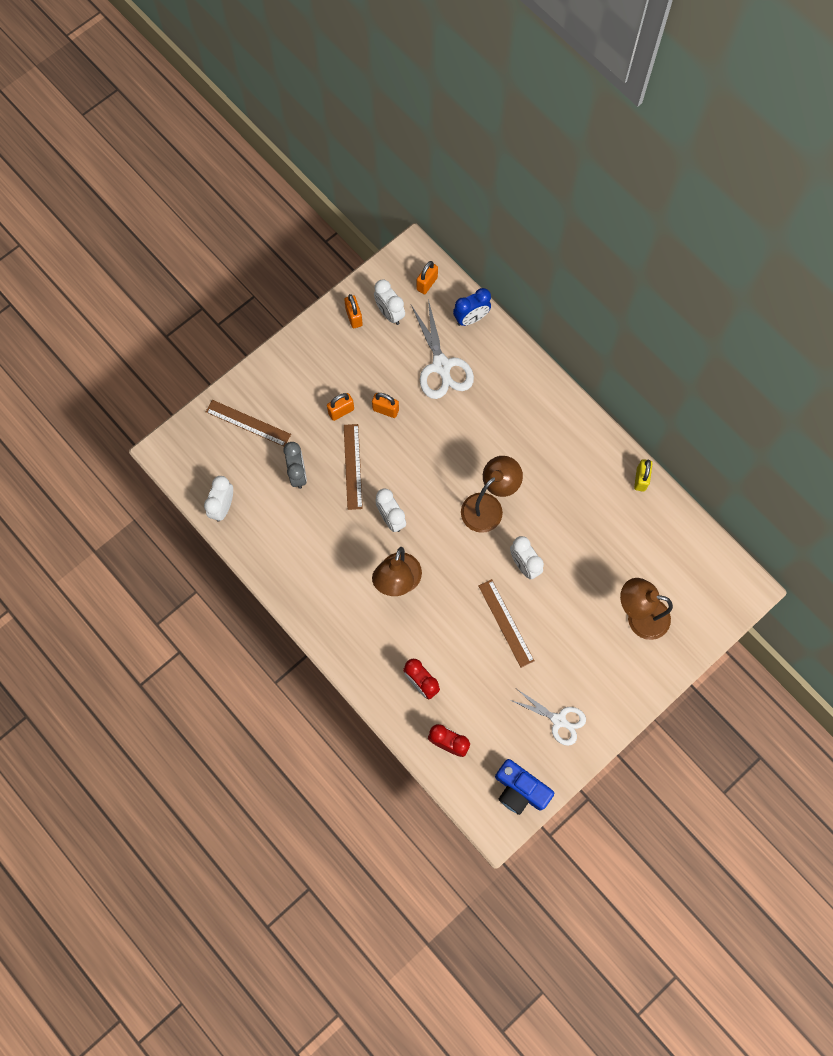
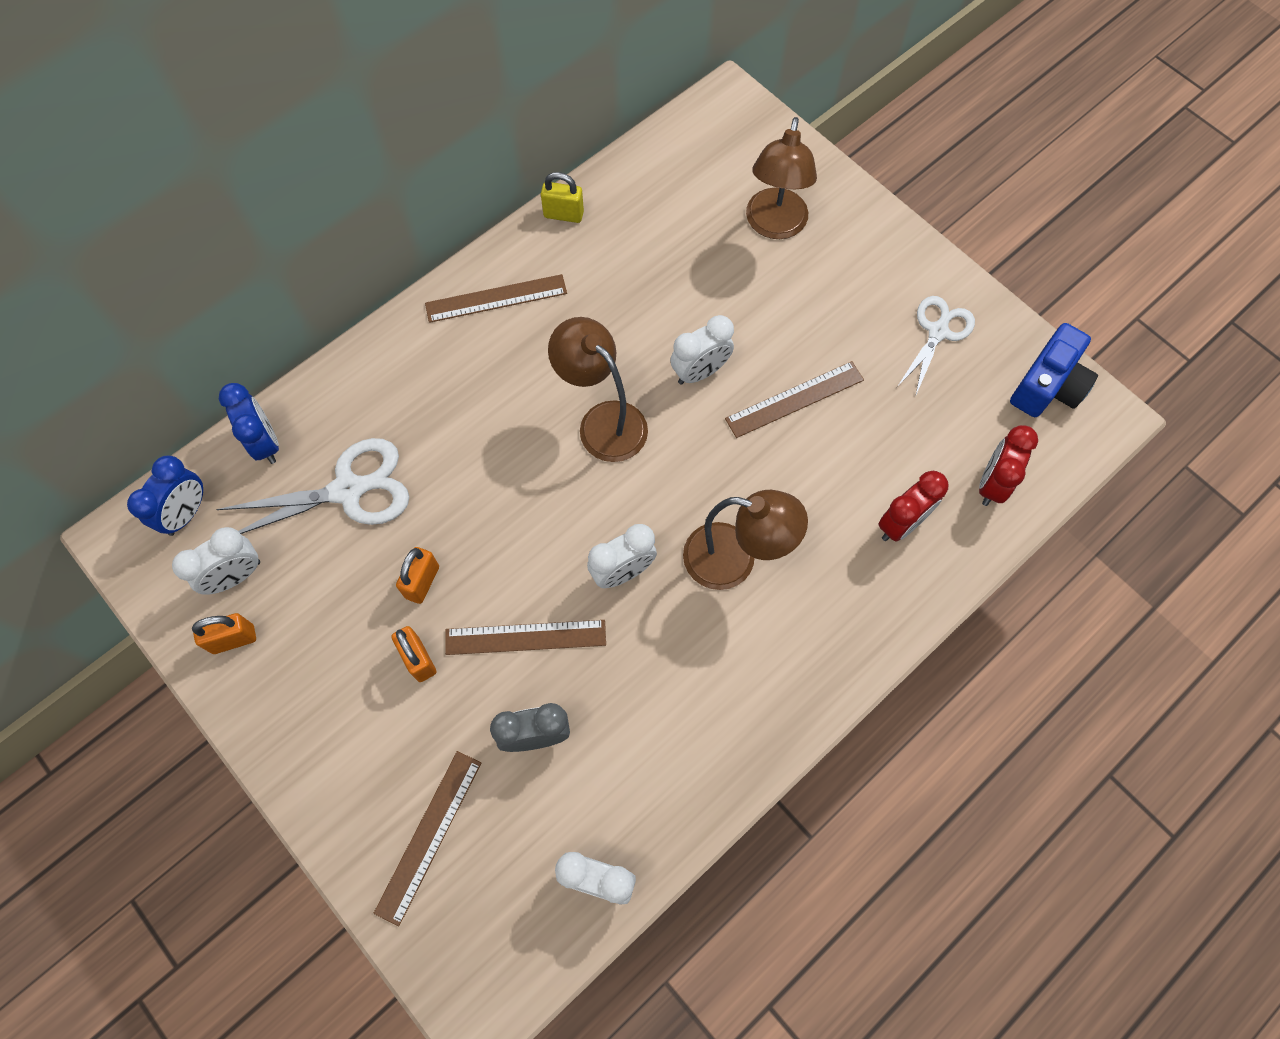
camera: 90 degrees left, 5 degrees down
orange padlock [417,261,438,294] -> blue clock [127,455,203,536]
none -> brown ruler [425,274,567,323]

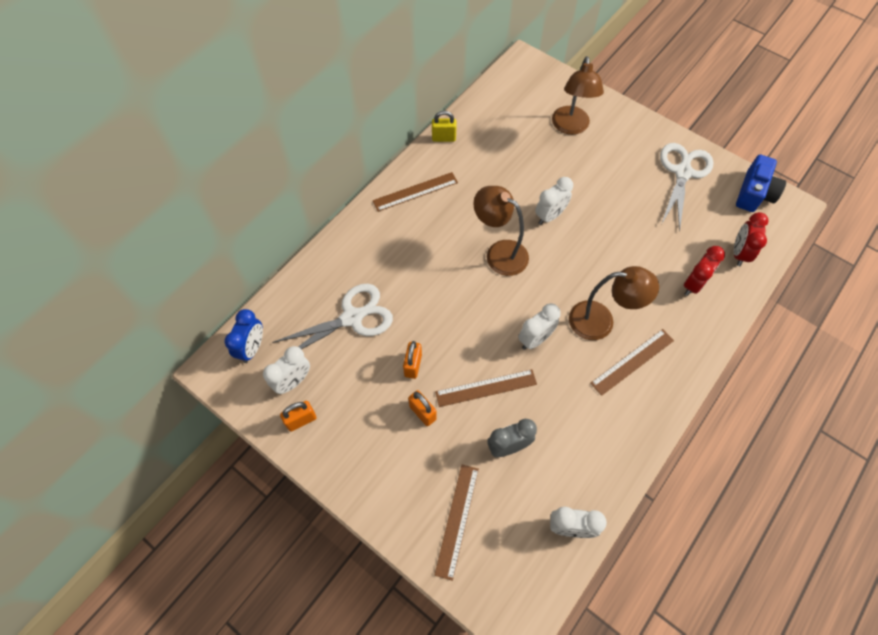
camera: 10 degrees left, 5 degrees down
blue clock [219,383,279,464] -> none
brown ruler [725,361,864,438] -> brown ruler moved to [591,329,674,396]
white scissors [897,296,975,397] -> white scissors [660,143,713,232], size x1.50

